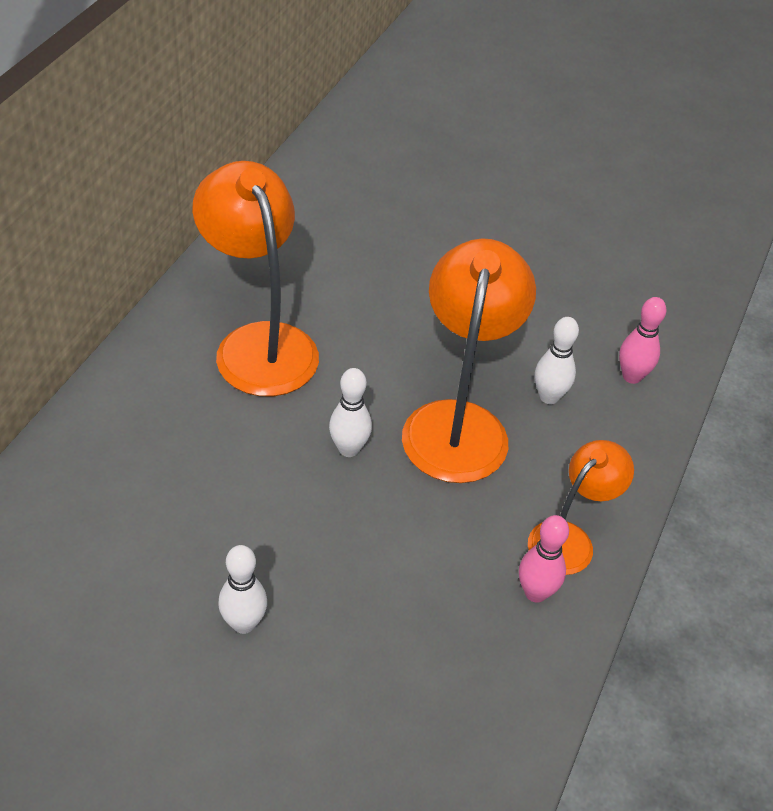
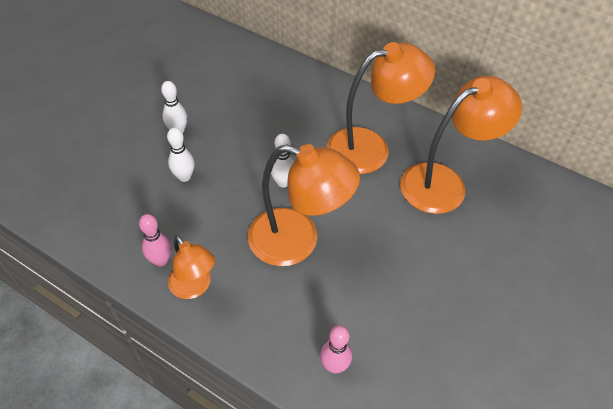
camera: 100 degrees right, 5 degrees up
white bowling pin [535,317,579,404] -> white bowling pin moved to [167,128,195,182]
none -> orange lamp [400,76,522,214]

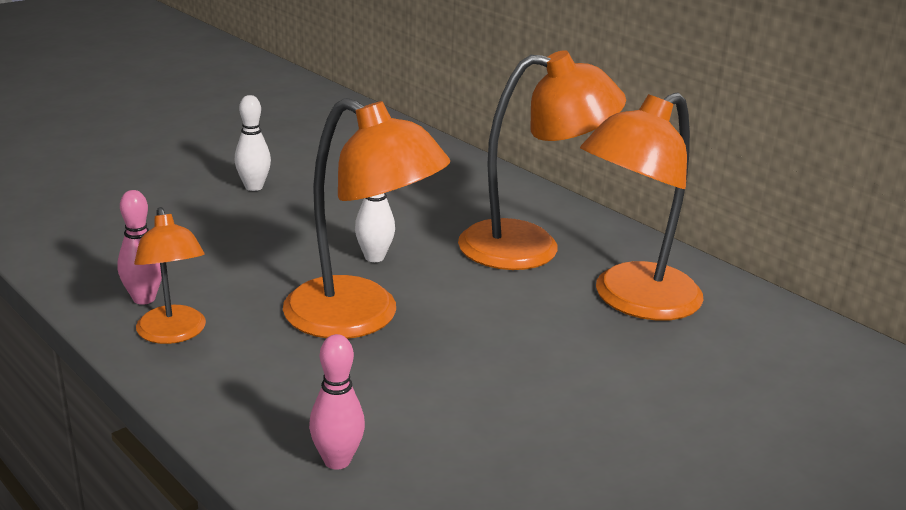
camera: 15 degrees right, 25 degrees down
white bowling pin [167,128,195,182] -> none
orange lamp [400,76,522,214] -> orange lamp turned 150 degrees clockwise [580,93,704,320]

